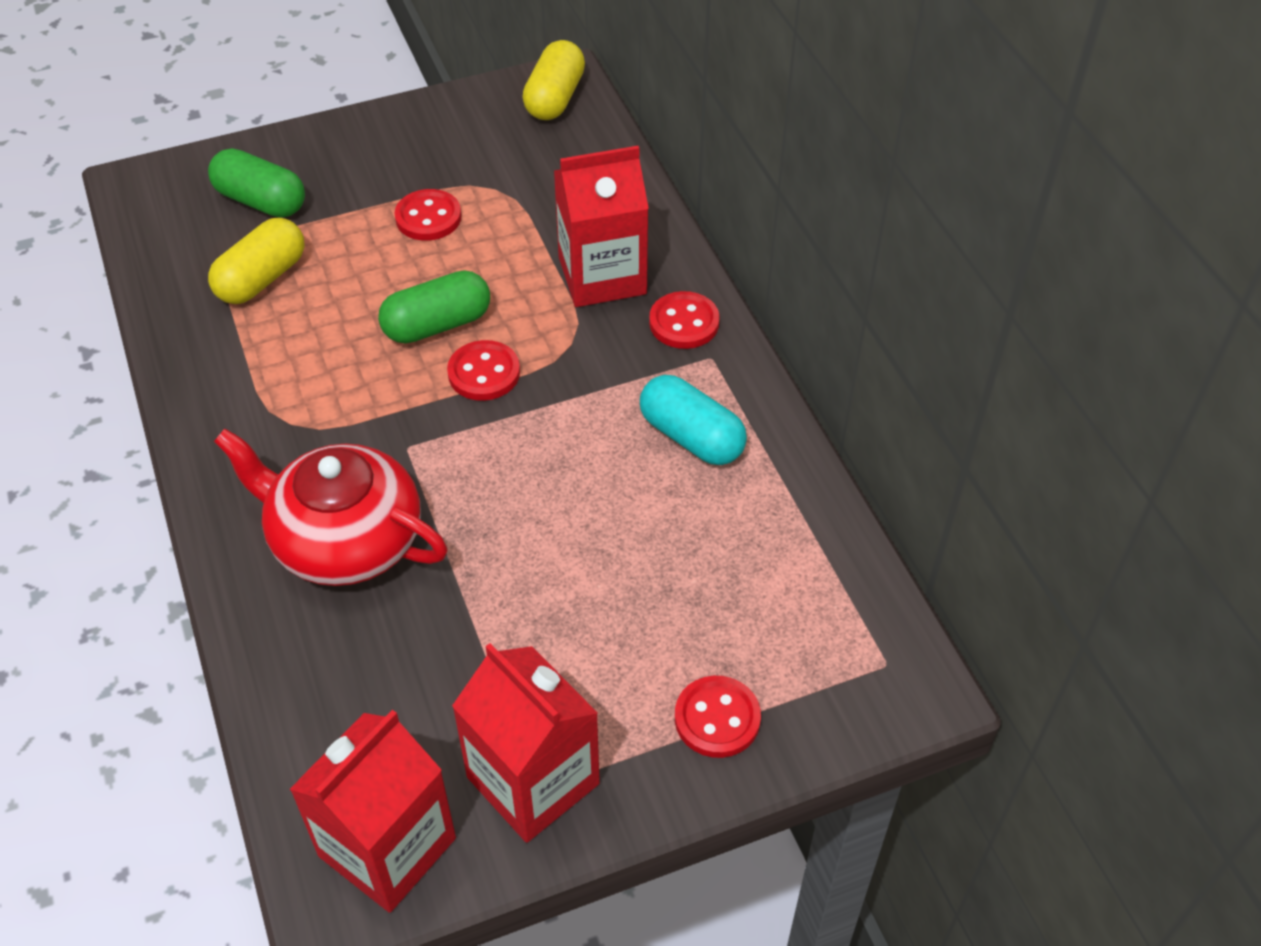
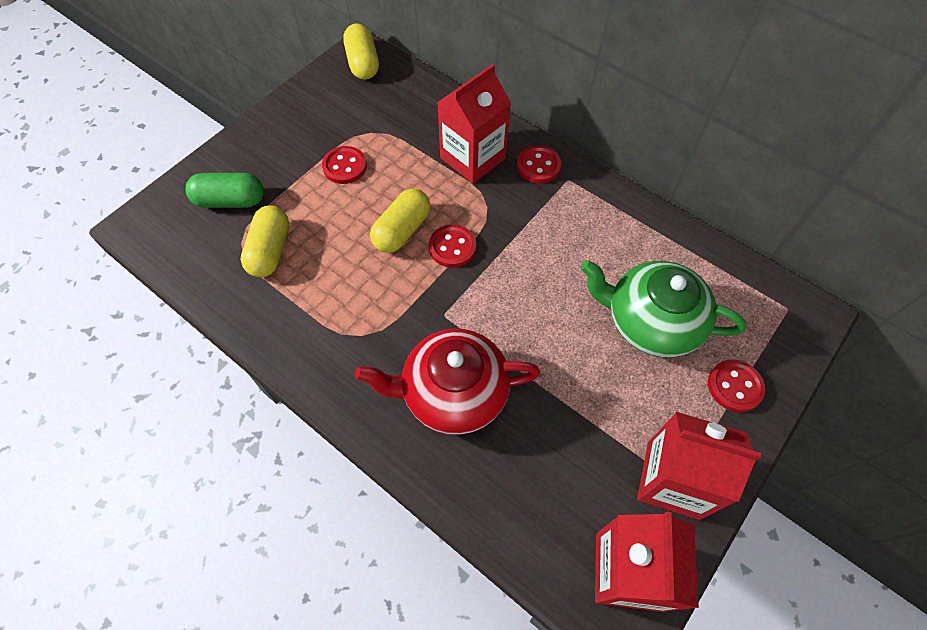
camera: 30 degrees left, 10 degrees up
green capsule [378,270,490,343] -> yellow capsule [370,188,431,253]
turquoise capsule [640,375,747,465] -> none
none -> green teapot [580,260,747,357]

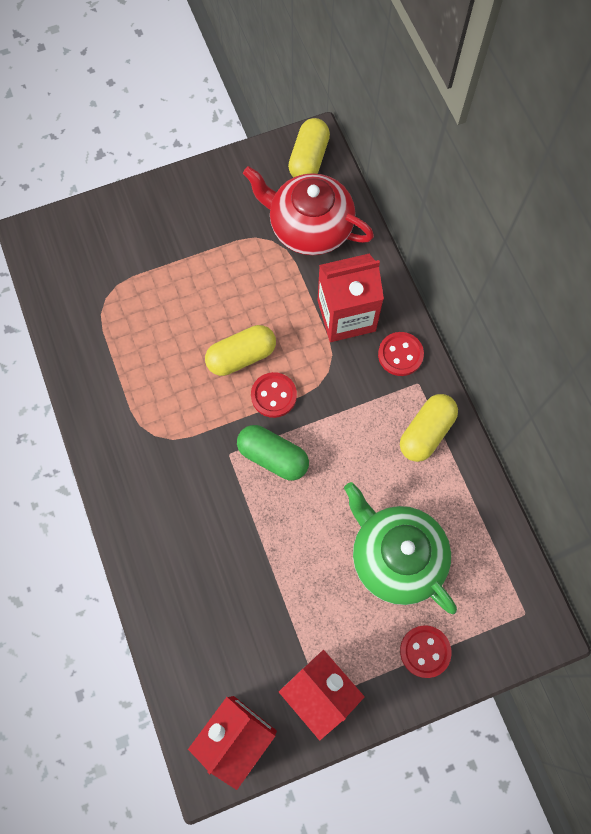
camera: 30 degrees right, 10 degrees up
green capsule [185,173,264,208] -> green capsule moved to [237,425,309,481]
yellow capsule [240,205,289,277] -> yellow capsule moved to [400,394,458,462]
red button [322,146,367,184] -> none
red teapot [355,329,540,435] -> red teapot moved to [243,166,374,255]

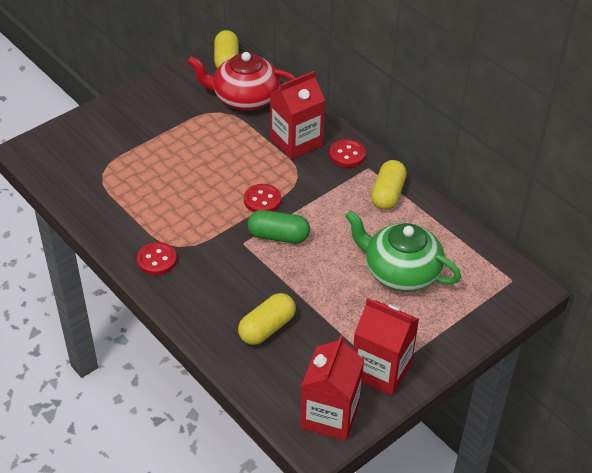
camera: 20 degrees left, 25 degrees down
yellow capsule [205,325,276,376] -> yellow capsule moved to [238,293,296,345]
red button [400,625,451,678] -> red button moved to [137,242,177,275]

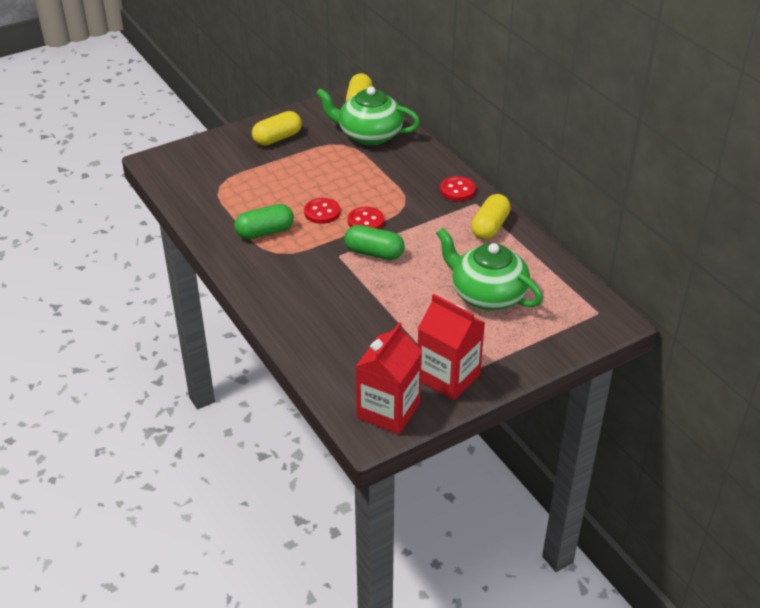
camera: 10 degrees right, 5 degrees down
red button [137,242,177,275] -> red button moved to [304,198,340,224]
red teapot [188,52,295,111] -> green teapot [316,86,420,145]
yellow capsule [238,293,296,345] -> yellow capsule moved to [252,111,302,146]
red carton [270,71,325,159] -> none
none -> green capsule [234,204,294,239]

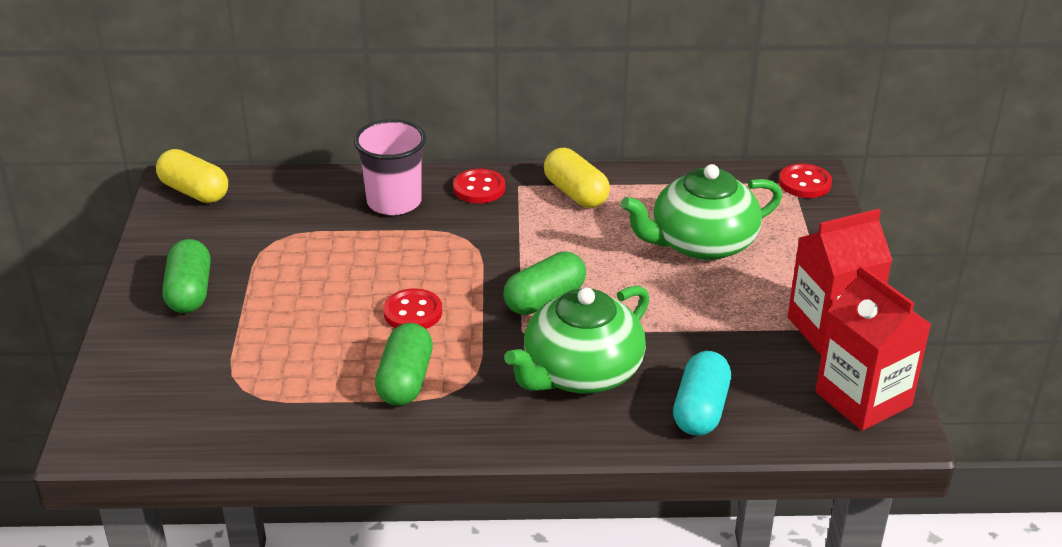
camera: 60 degrees left, 5 degrees down
yellow capsule [252,111,302,146] -> green capsule [162,239,211,313]
green teapot [316,86,420,145] -> green teapot moved to [504,286,650,394]
red button [348,207,384,229] -> red button moved to [779,164,832,198]
none -> pink cup [354,119,426,215]
none -> turquoise capsule [673,351,731,436]

